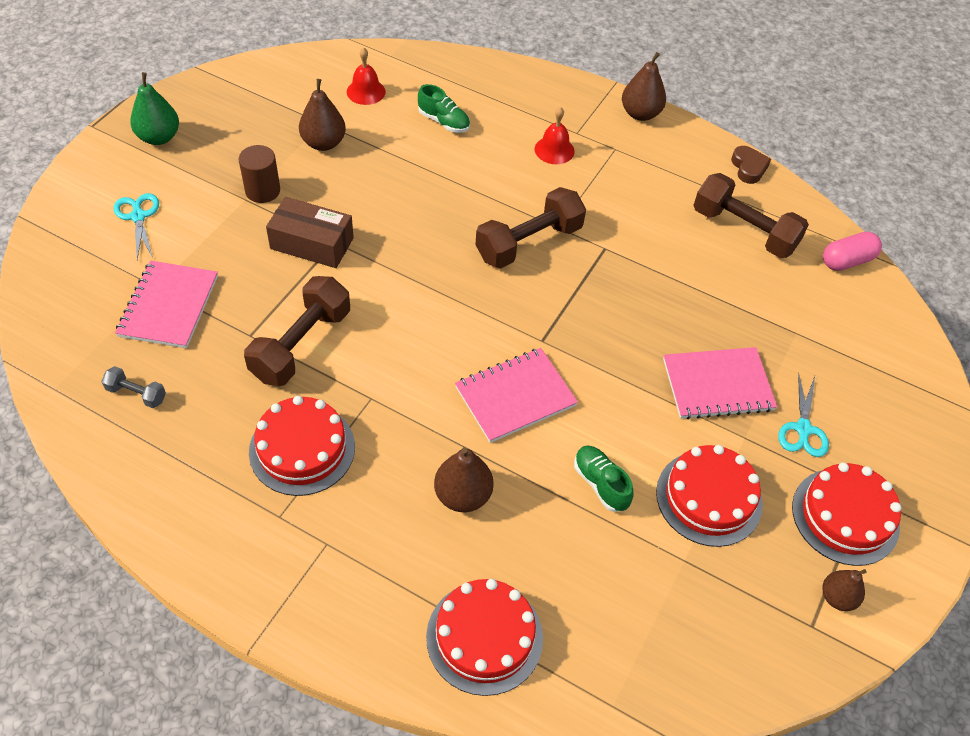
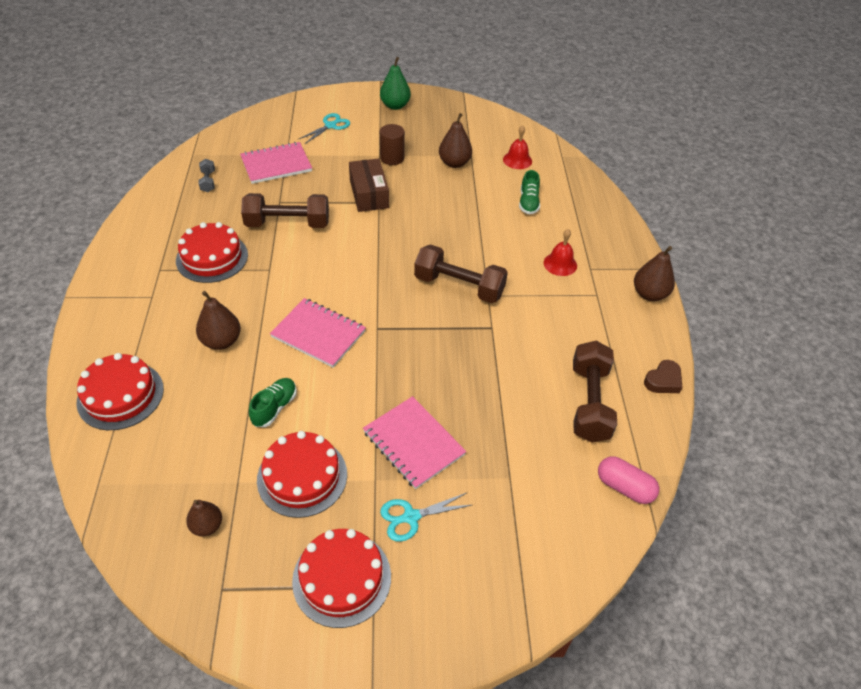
camera: 60 degrees right, 5 degrees down
brown pear [822,569,866,611] -> brown pear moved to [186,500,222,537]

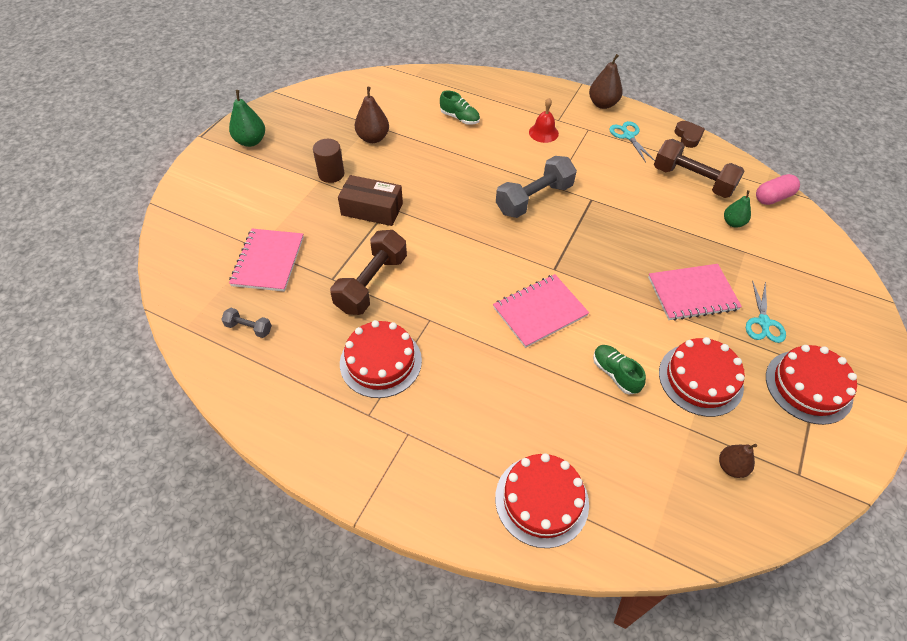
camera: 60 degrees left, 5 degrees up
brown pear [196,291,241,350] -> none
turquoise scissors [299,113,350,144] -> turquoise scissors moved to [609,121,655,162]
brown dumbbell [414,244,508,303] -> grey dumbbell [496,156,577,218]
red bell [503,125,532,169] -> none
none -> green pear [724,190,751,228]

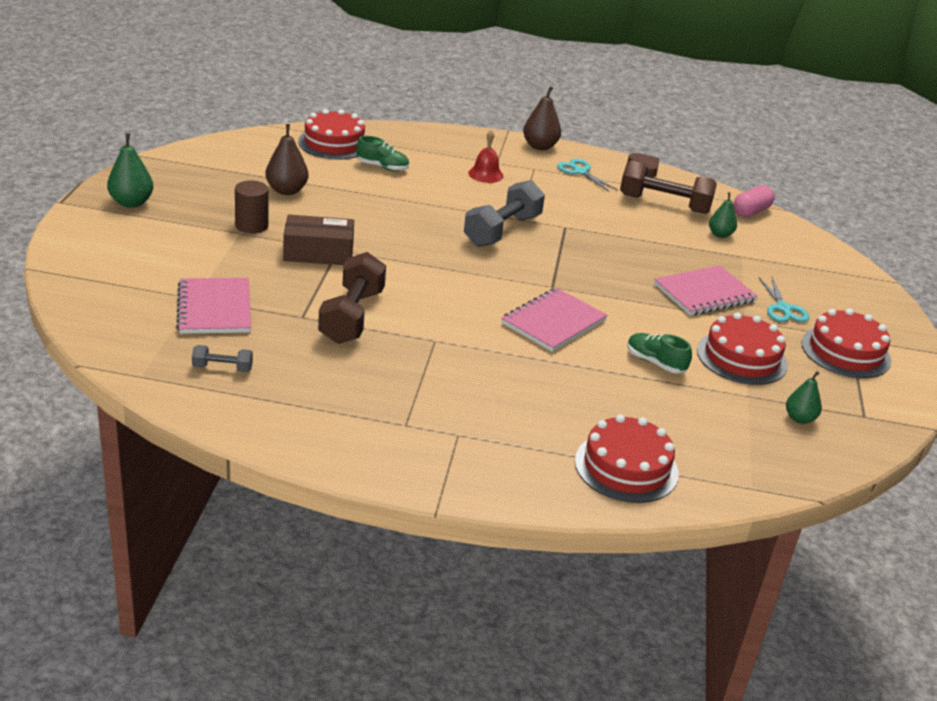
camera: 20 degrees left, 20 degrees down
red cake [340,320,422,398] -> red cake moved to [298,109,365,159]
brown pear [719,444,757,478] -> green pear [786,371,822,424]

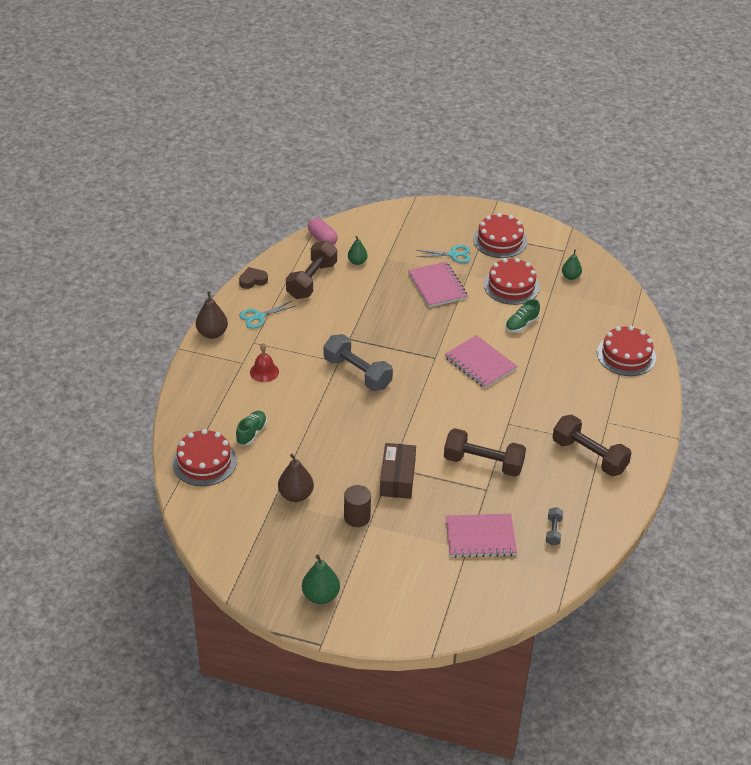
camera: 80 degrees left, 10 degrees up
none -> brown dumbbell [552,415,631,476]

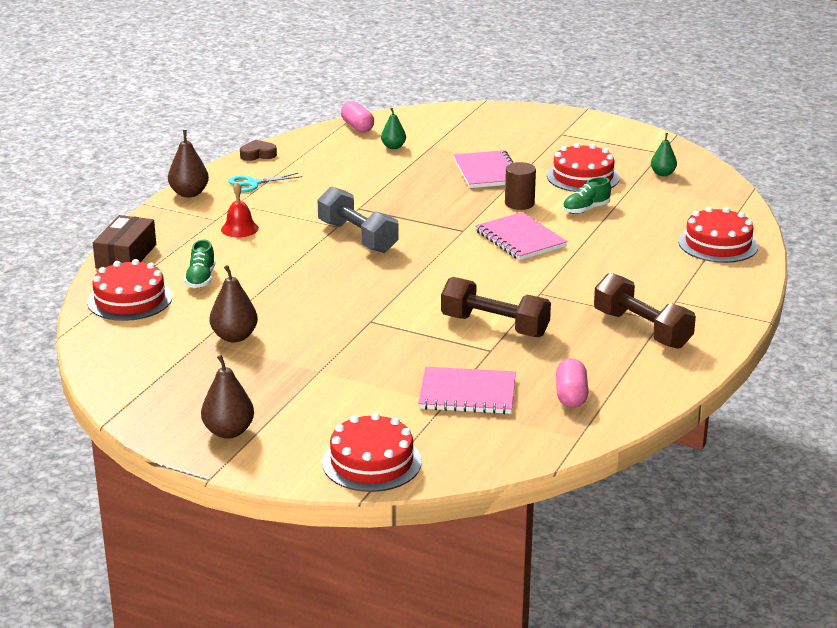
camera: 10 degrees right, 15 degrees down
green shoe [236,411,267,445] -> green shoe turned 150 degrees clockwise [184,239,215,288]
brown dumbbell [286,241,337,299] -> none
green pear [302,554,340,604] -> brown pear [201,355,254,439]
brown cylinder [344,485,371,527] -> brown cylinder moved to [505,162,536,210]
brown box [380,443,416,499] -> brown box moved to [93,215,156,269]
turquoise scissors [416,245,471,263] -> none
red cake [473,213,527,258] -> red cake moved to [322,413,422,492]
grey dumbbell [546,507,563,546] -> pink capsule [556,358,589,408]

